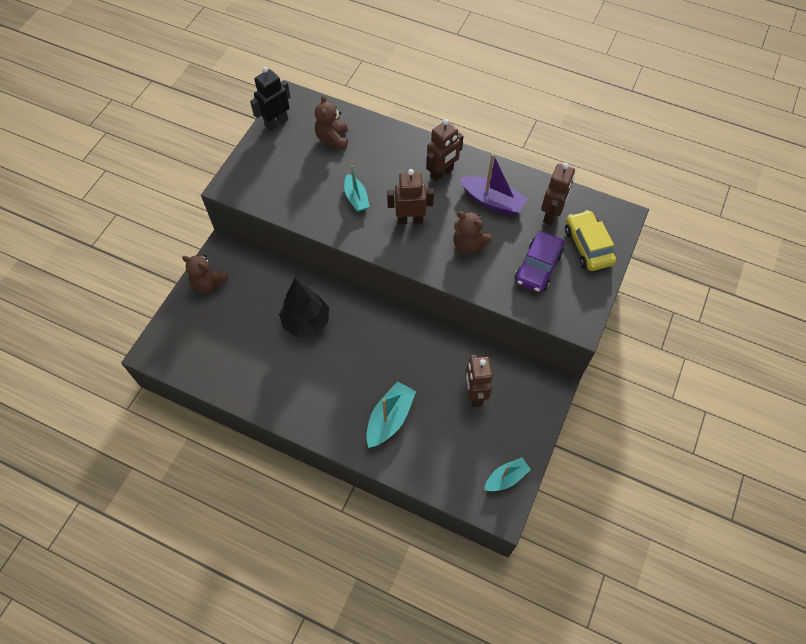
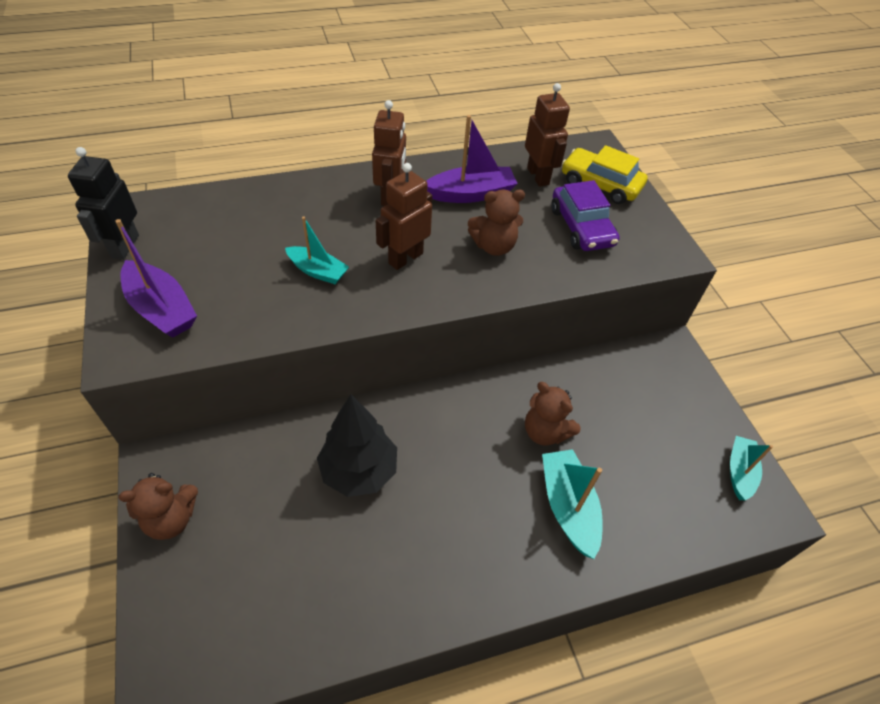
camera: 45 degrees left, 10 degrees down
brown teddy bear [315,95,348,149] -> brown teddy bear moved to [525,382,581,446]
brown robot [465,355,493,407] -> none
none -> purple boat [115,219,197,338]

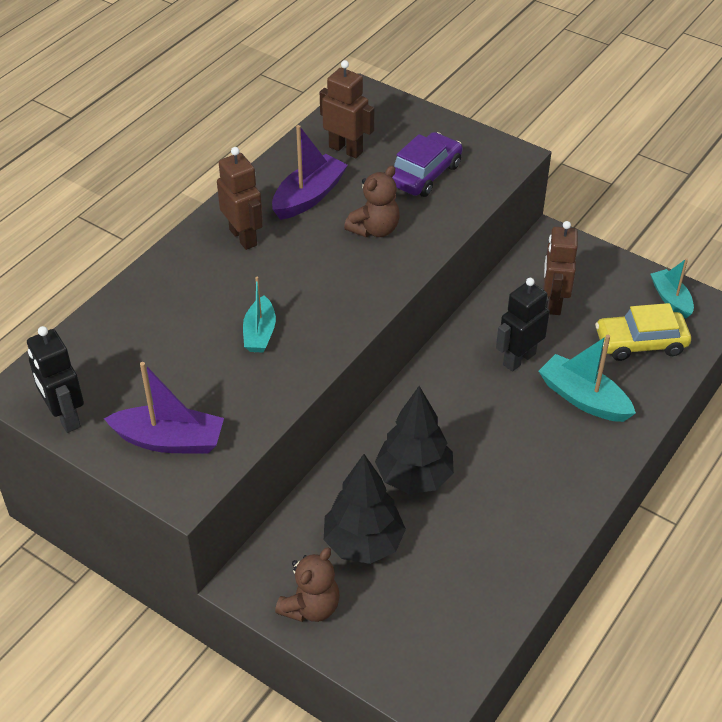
camera: 35 degrees left, 5 degrees down
turquoise boat [285,217,349,284] -> turquoise boat turned 105 degrees clockwise [243,277,276,353]
brown robot [376,163,432,270] -> brown robot moved to [544,221,578,315]
brown teddy bear [525,382,581,446] -> black robot [496,278,550,372]
purple car [551,180,619,251] -> purple car turned 90 degrees counterclockwise [392,132,463,197]
yellow car [562,145,648,204] -> yellow car moved to [595,303,691,361]
none -> black tree [324,454,406,564]

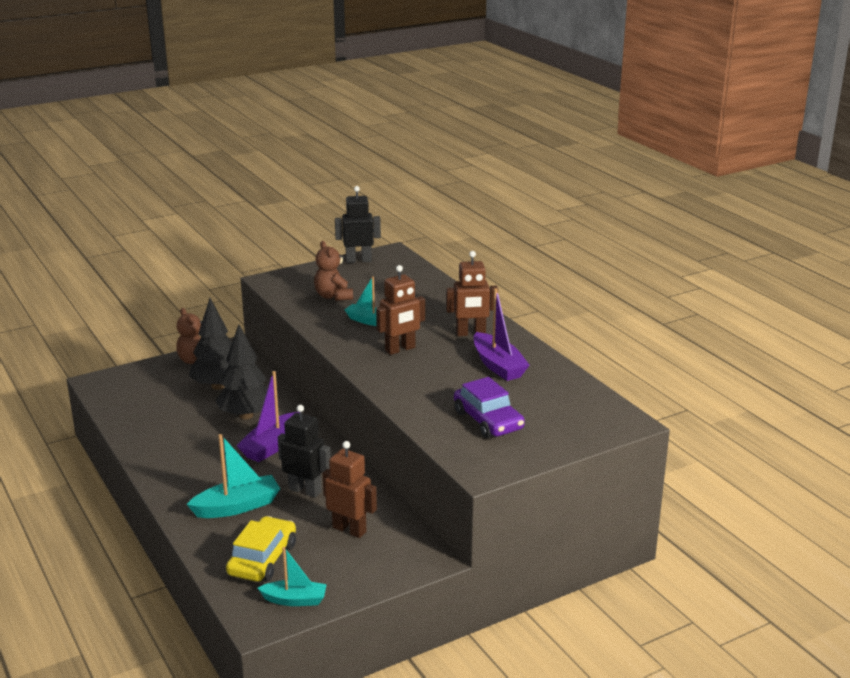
camera: 115 degrees right, 20 degrees down
purple boat [104,362,224,453] -> purple boat moved to [236,371,299,462]
brown robot [320,60,375,158] -> brown robot moved to [376,265,425,355]
brown teddy bear [344,166,400,237] -> brown teddy bear moved to [314,241,353,301]
black robot [496,278,550,372] -> black robot turned 45 degrees counterclockwise [278,405,331,498]

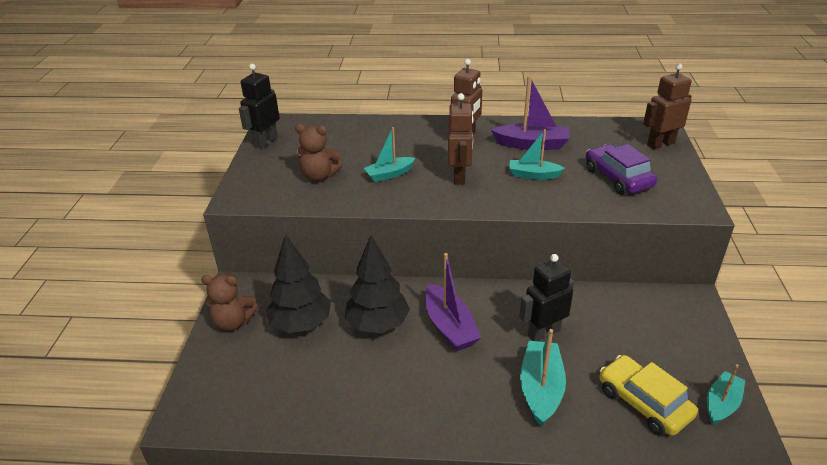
camera: 55 degrees left, 10 degrees up
brown robot [323,441,377,538] -> brown robot moved to [643,63,692,149]
purple car [454,377,525,438] -> purple car turned 120 degrees counterclockwise [586,144,657,195]
none -> turquoise boat [509,129,565,180]

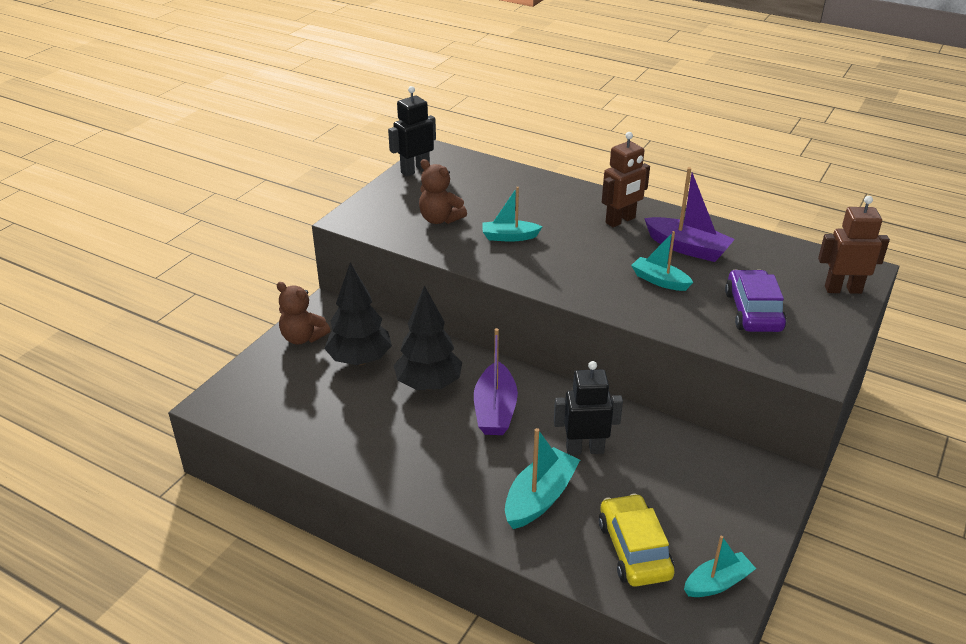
camera: 25 degrees right, 0 degrees up
brown robot [448,93,474,185] -> none

